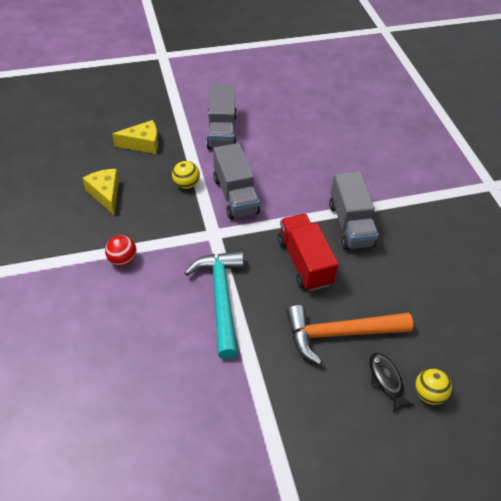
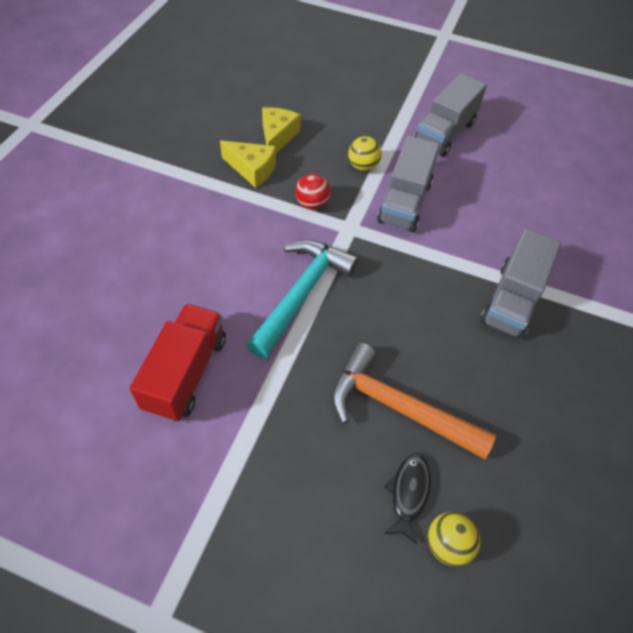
camera: 35 degrees right, 5 degrees up
red ball [105,235,137,266] -> red ball moved to [295,173,331,210]
yellow cheese [113,120,158,154] -> yellow cheese moved to [220,141,276,188]
red truck [278,214,339,291] -> red truck moved to [129,304,226,422]

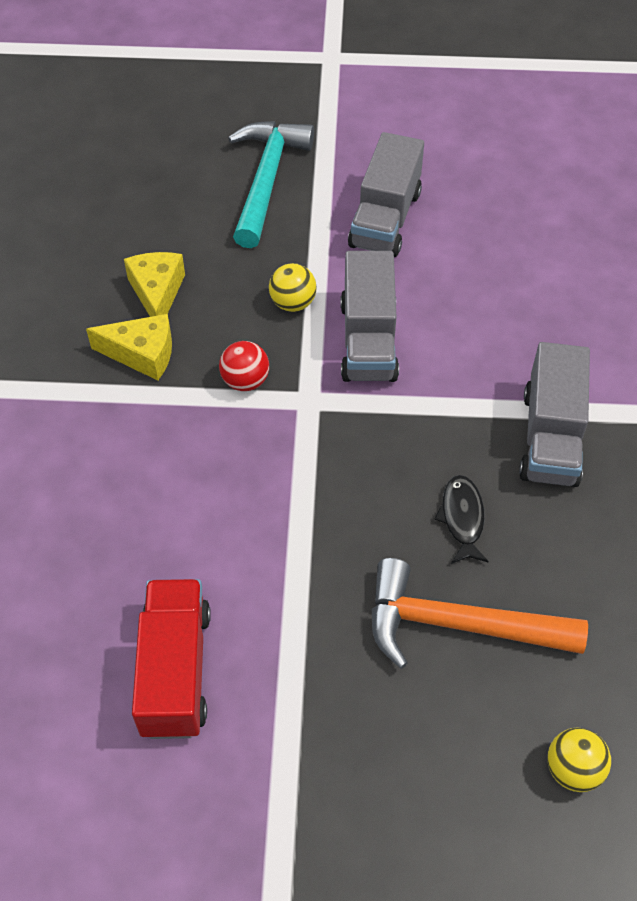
camera: 15 degrees left, 0 degrees up
turquoise hammer [247,240,359,359] -> turquoise hammer moved to [228,121,314,248]
black fish [384,453,431,544] -> black fish moved to [434,475,489,564]

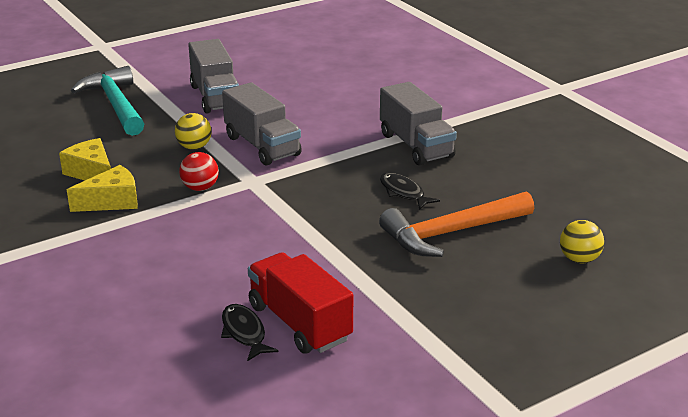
camera: 35 degrees left, 25 degrees down
none -> black fish [221,304,279,361]

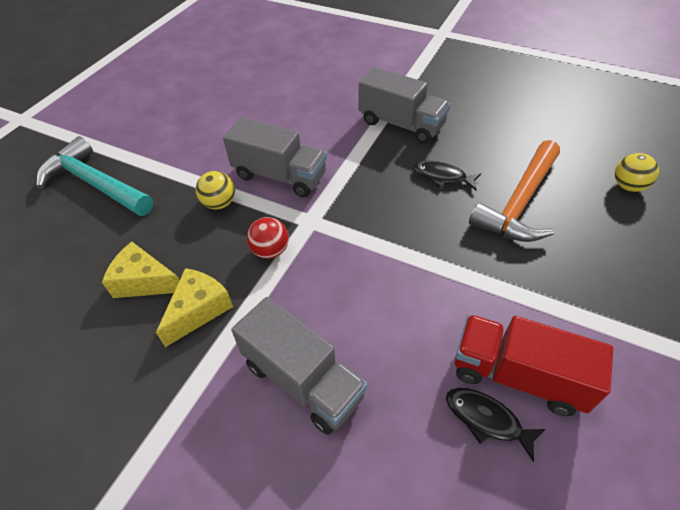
camera: 30 degrees left, 20 degrees up
grey truck [188,39,239,114] -> grey truck moved to [231,297,368,435]

